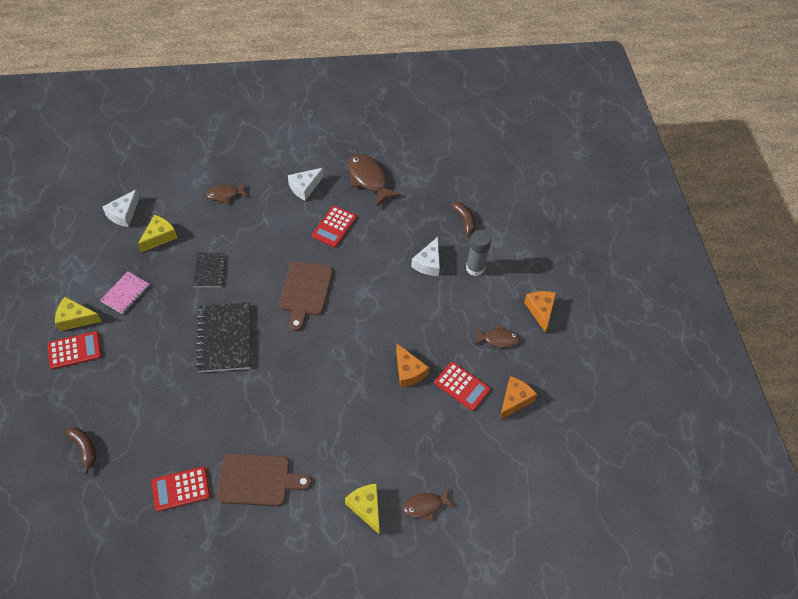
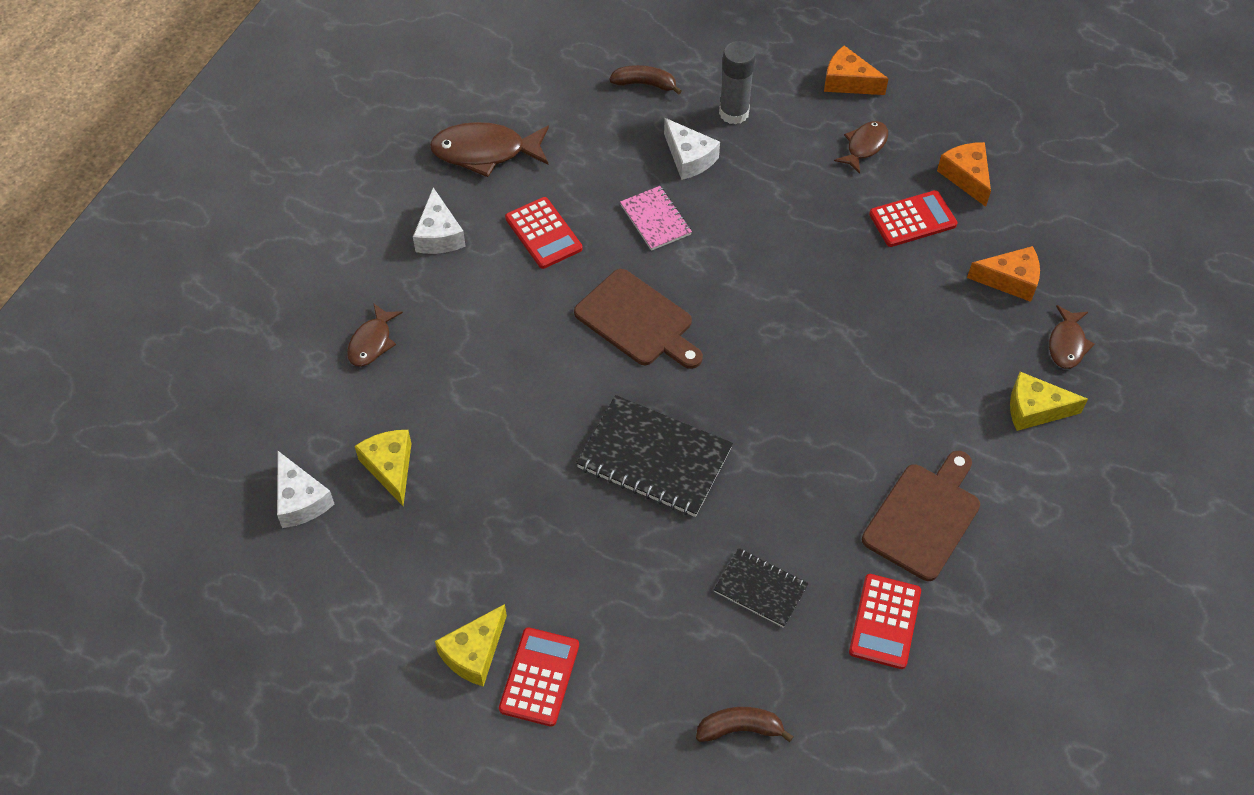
camera: 55 degrees left, 0 degrees up
pink notebook [100,272,150,314] -> pink notebook moved to [620,186,692,251]
black notebook [193,253,225,287] -> black notebook moved to [714,548,809,628]
orange cheese [396,344,429,387] -> orange cheese moved to [967,246,1040,302]

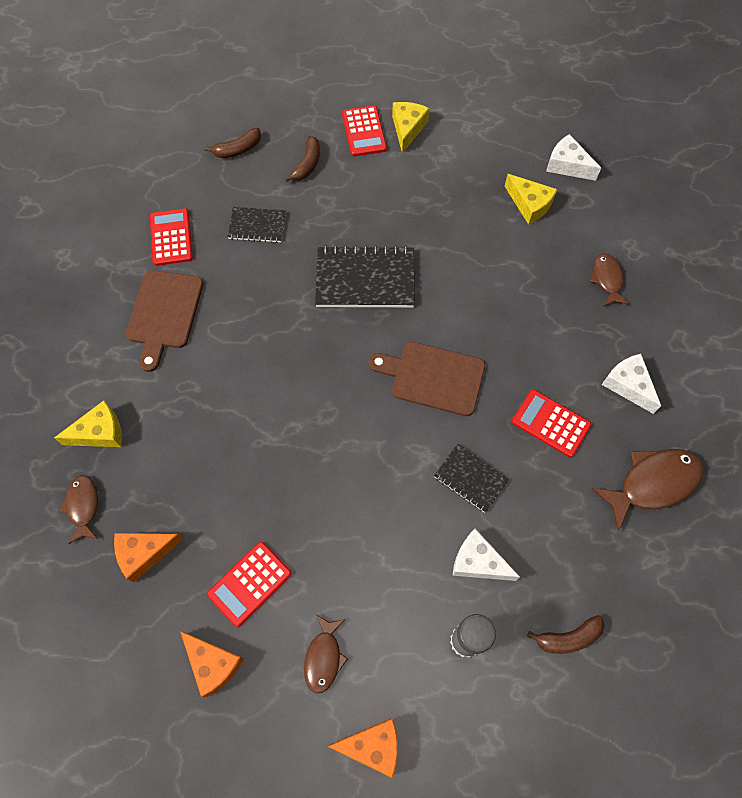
camera: 155 degrees right, 10 degrees up
pink notebook [620,186,692,251] -> black notebook [434,444,509,513]
none -> brown banana [284,136,320,182]

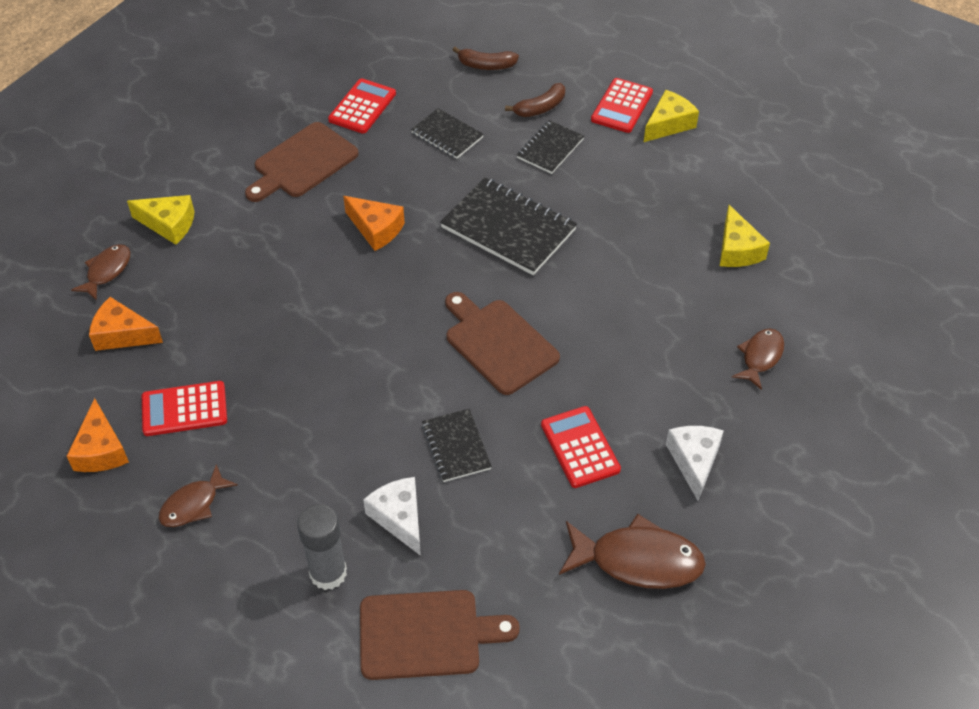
camera: 35 degrees right, 15 degrees down
orange cheese [327,718,398,778] -> orange cheese moved to [343,196,405,251]
brown banana [527,615,605,654] -> brown cutting board [360,590,520,680]
white cheese [546,134,601,181] -> none
none -> black notebook [517,120,584,174]

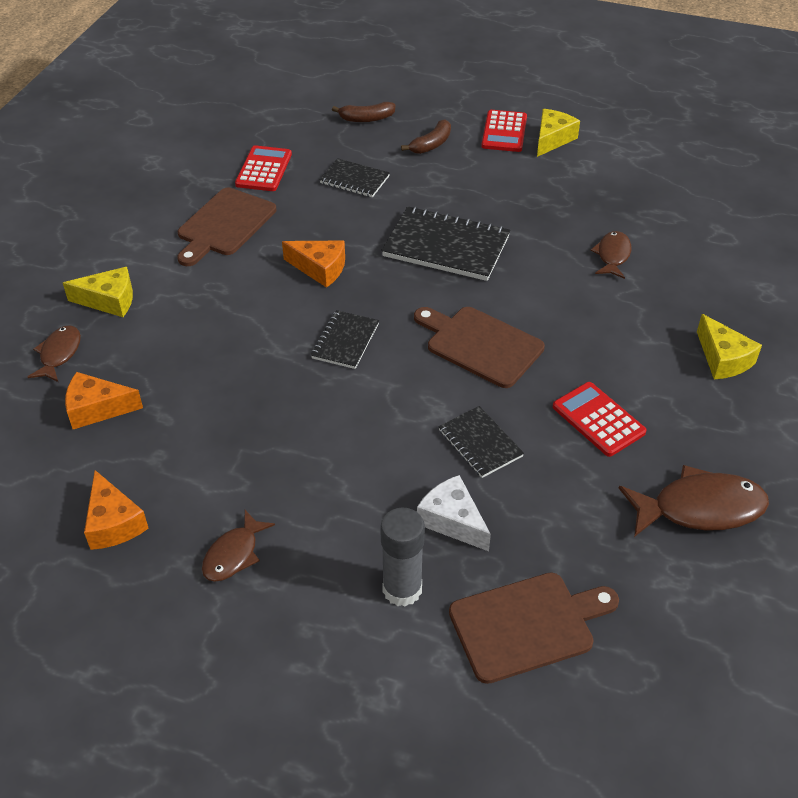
camera: 15 degrees left, 5 degrees down
red calculator [142,381,227,436] -> none
black notebook [517,120,584,174] -> black notebook moved to [311,310,379,369]
white cheese [666,426,724,501] -> none
yellow cheese [720,205,770,267] -> yellow cheese moved to [697,314,762,379]
brown fish [732,328,784,390] -> brown fish moved to [590,231,631,279]

